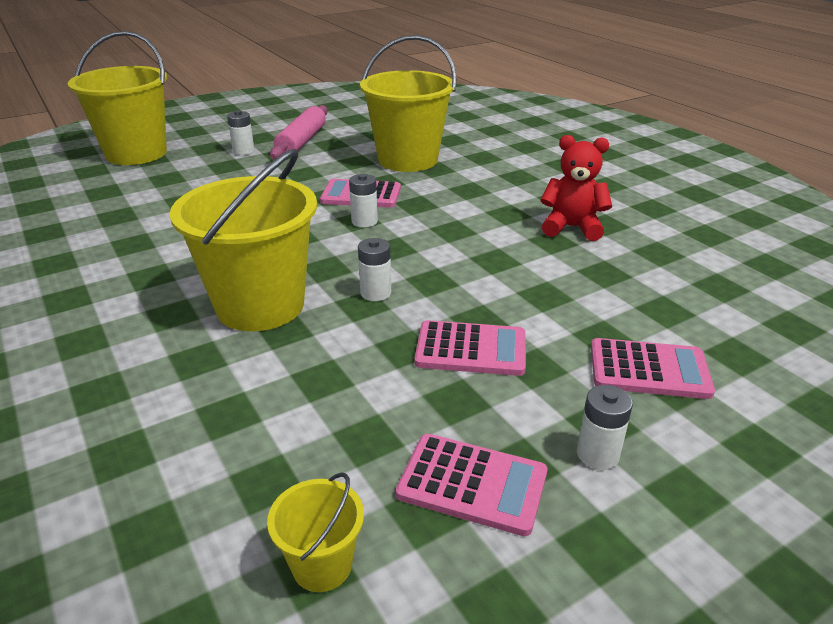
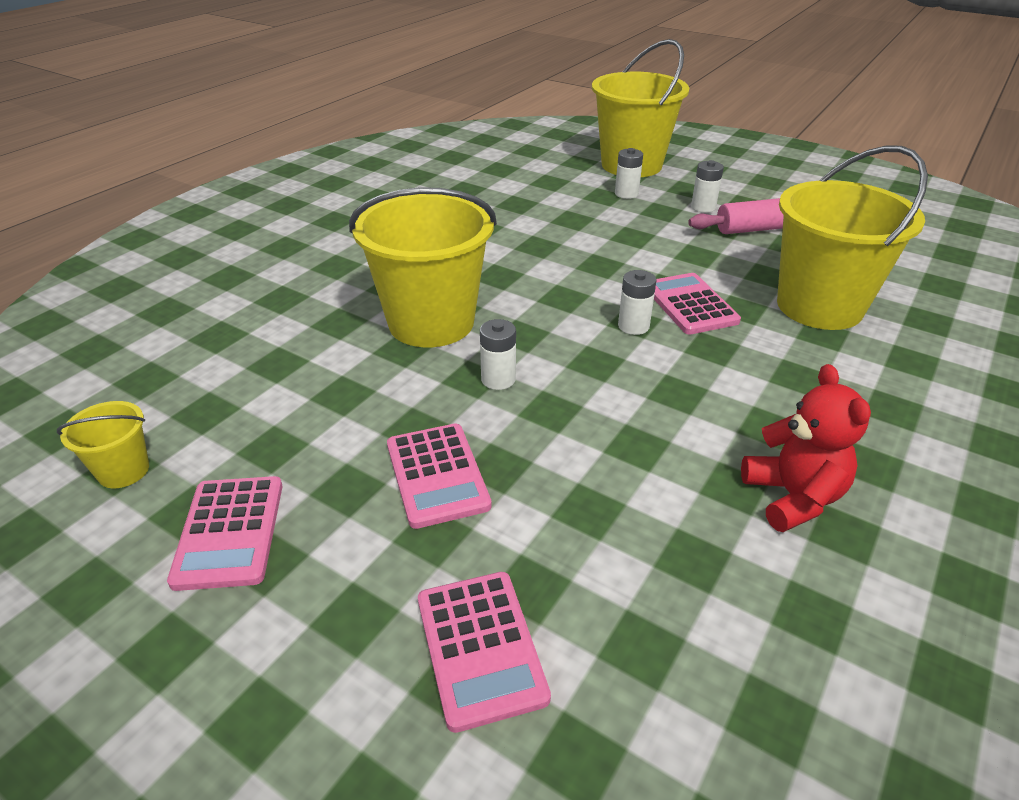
camera: 65 degrees right, 5 degrees up
white battery [577,385,633,470] -> white battery moved to [615,148,643,199]

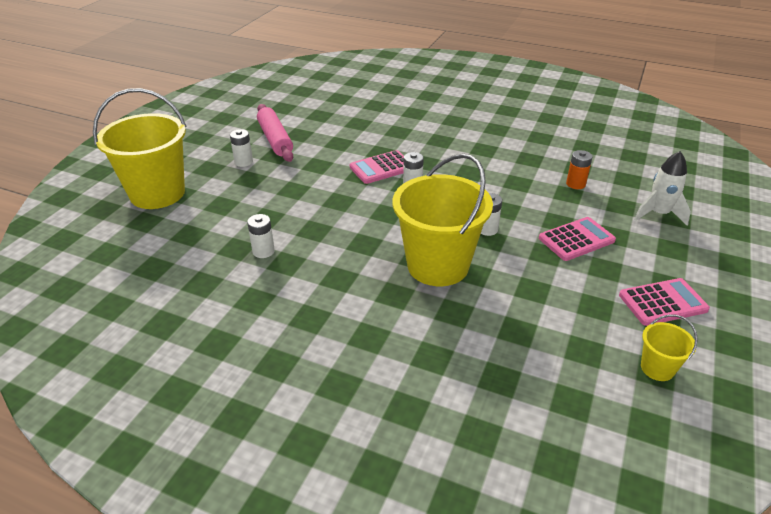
camera: 100 degrees left, 0 degrees up
pink calculator [418,572,551,733] -> white rocket [634,151,691,226]
white battery [615,148,643,199] -> white battery moved to [247,214,275,258]
red teddy bear [741,364,871,532] -> none
yellow bucket [777,146,928,330] -> none
none -> orange battery [566,150,593,189]

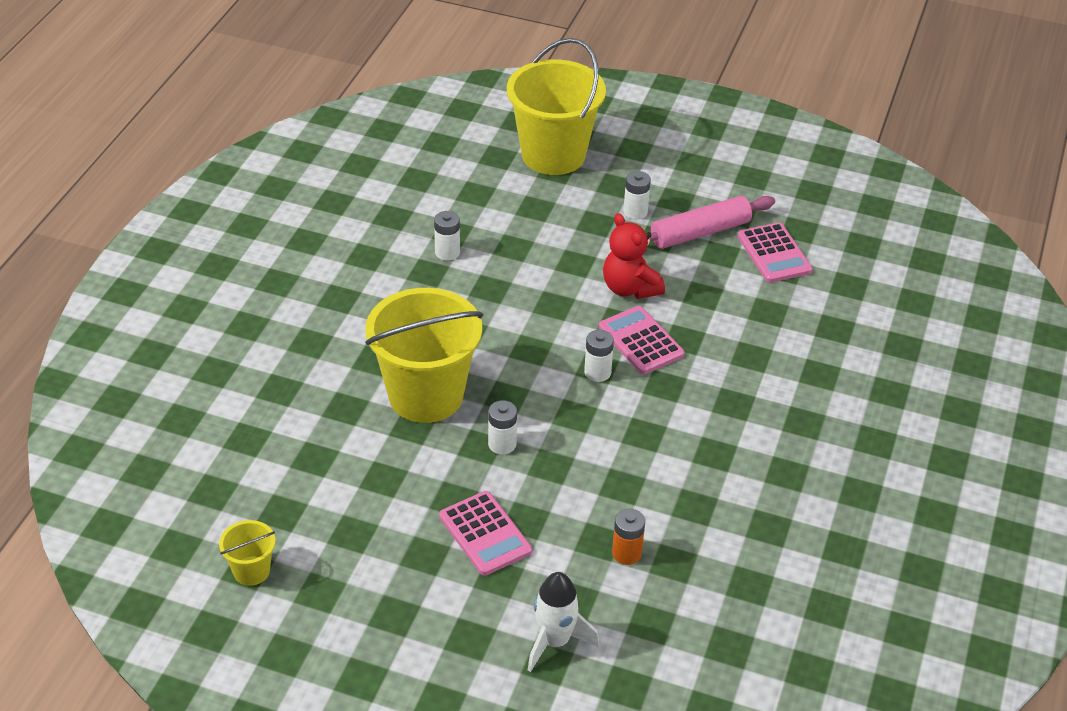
camera: 85 degrees right, 5 degrees up
pink calculator [619,278,710,326] -> pink calculator moved to [738,222,812,283]
none -> red teddy bear [603,213,665,299]

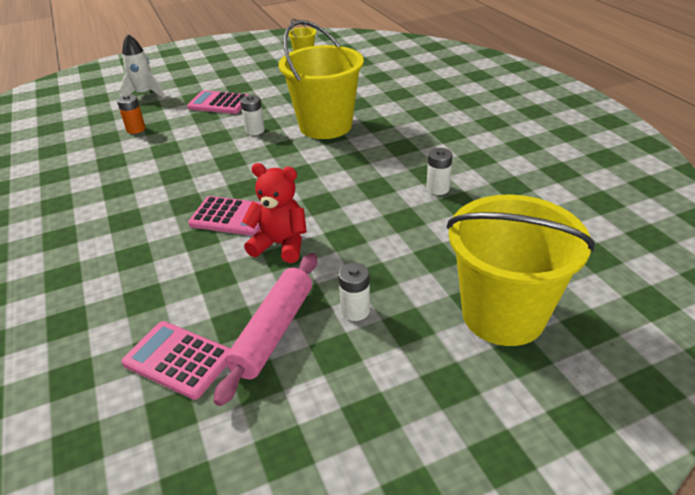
camera: 140 degrees right, 5 degrees down
white battery [584,330,614,382] -> none

